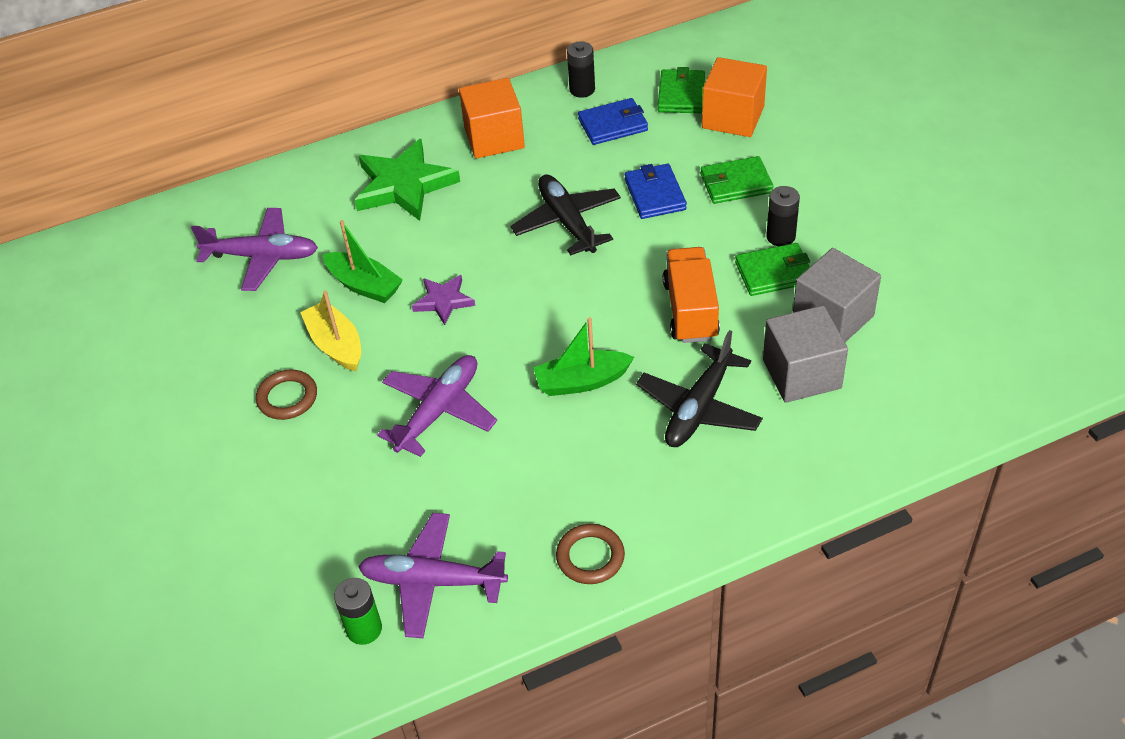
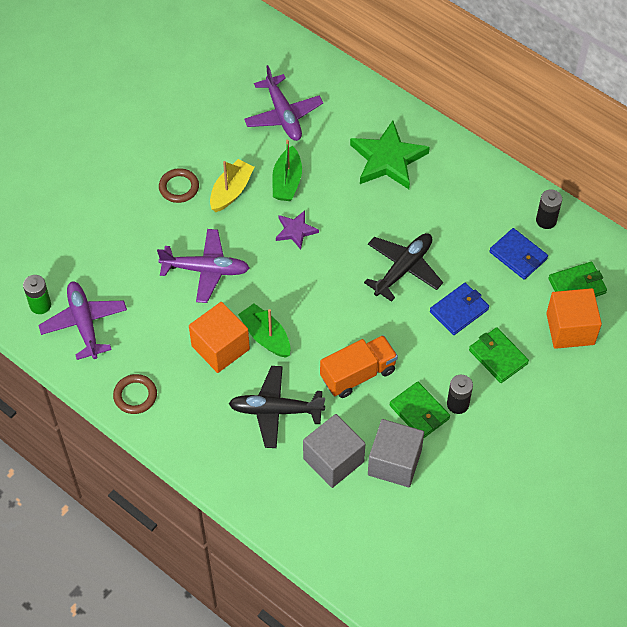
camera: 60 degrees right, 10 degrees up
orange cube [459,78,525,159] -> orange cube moved to [189,302,250,373]

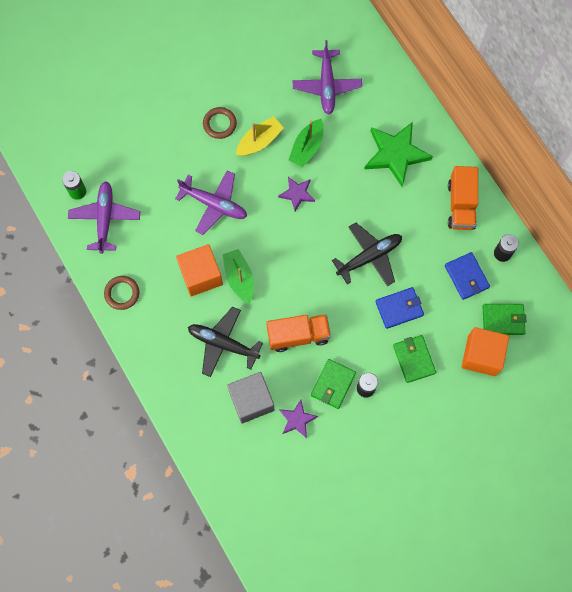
camera: 20 degrees right, 15 degrees up
grey cube [368,419,424,487] -> purple star [279,400,318,438]
green wallet [389,382,450,438] -> green wallet turned 45 degrees clockwise [311,359,356,409]
none -> orange truck [448,166,478,230]

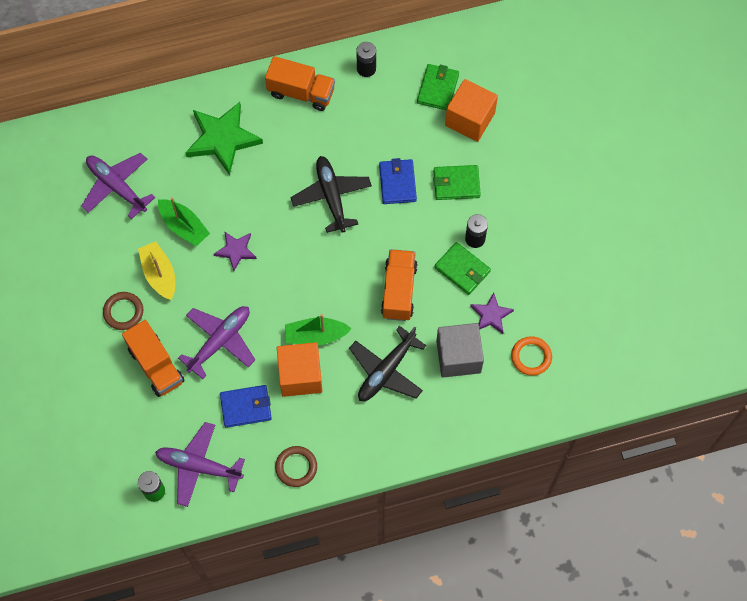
camera: 75 degrees left, 5 degrees down
purple plane [293,40,362,115] -> purple plane turned 150 degrees counterclockwise [81,153,155,219]
blue wallet [445,252,490,300] -> blue wallet moved to [220,385,272,428]
none -> orange truck [122,320,185,397]
none -> orange ring [511,336,552,376]

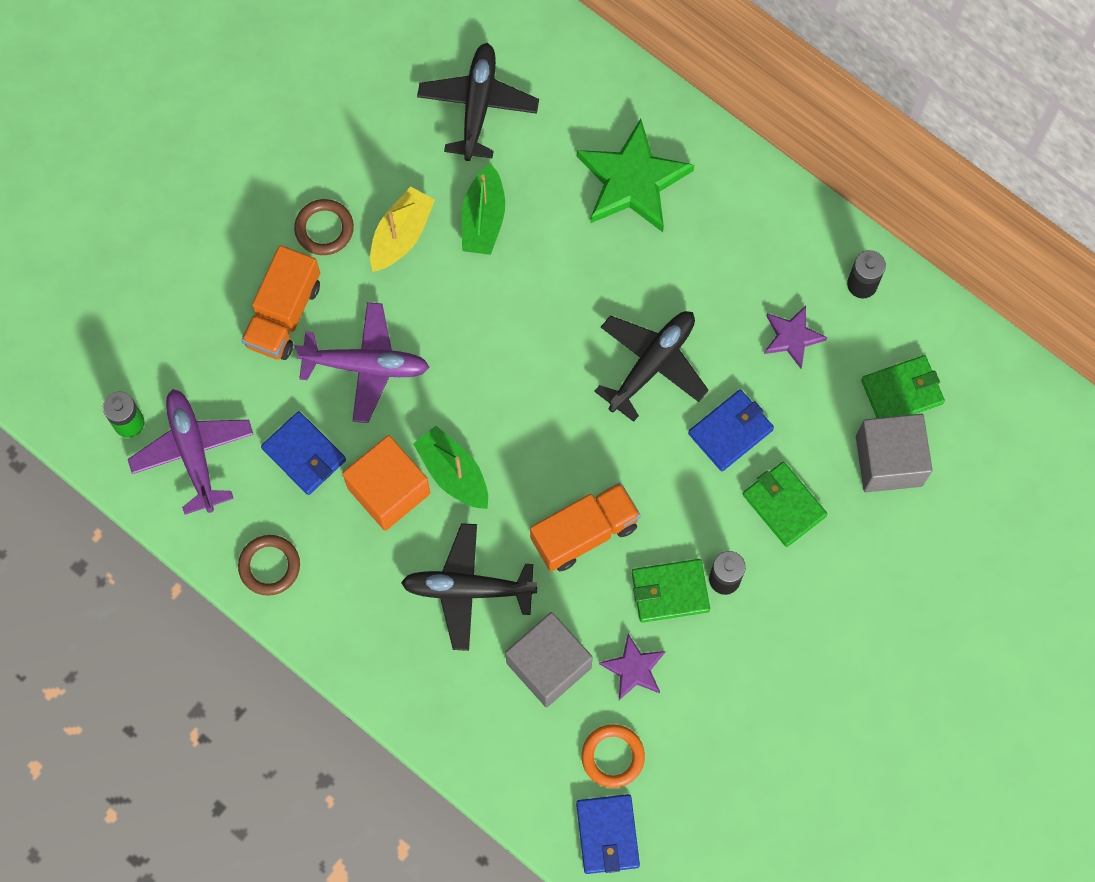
camera: 55 degrees right, 5 degrees up
purple plane [81,153,155,219] -> black plane [417,43,539,161]
purple star [214,231,257,271] -> purple star moved to [764,305,827,368]
orange truck [265,56,335,111] -> none
green wallet [434,242,491,295] -> green wallet turned 75 degrees clockwise [632,559,710,623]
orange cube [445,79,498,142] -> grey cube [856,414,933,492]
none -> blue wallet [576,794,640,874]

